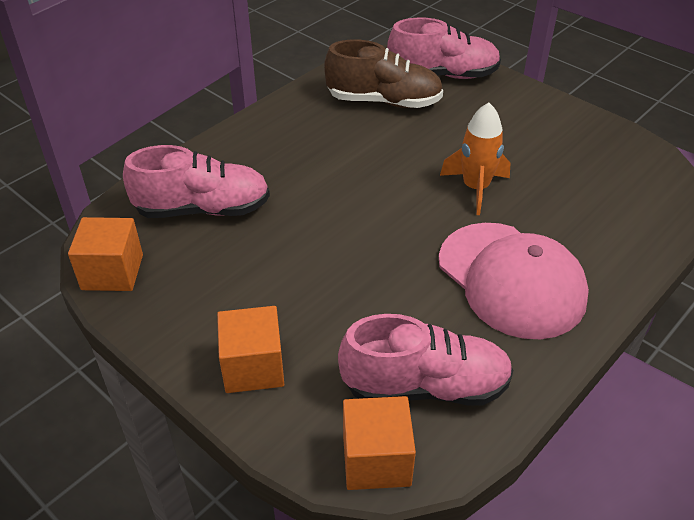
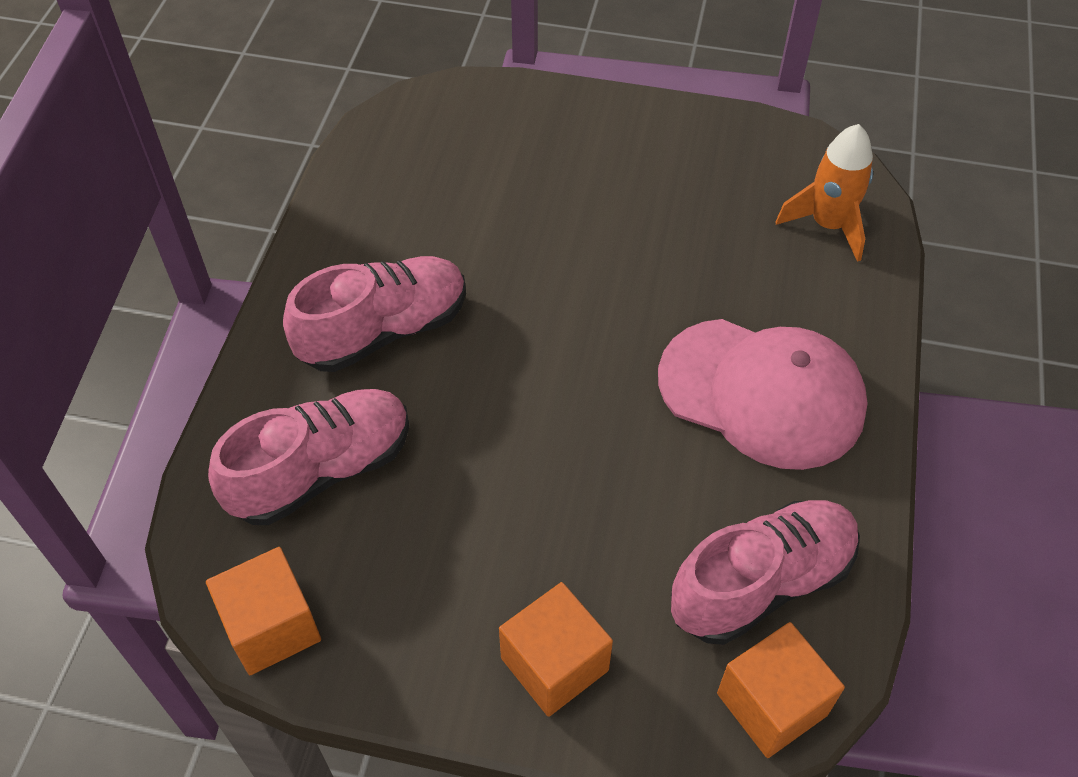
camera: 30 degrees left, 10 degrees up
brown shoe [324,39,443,108] -> none
pink shoe [387,17,501,79] -> pink shoe moved to [283,256,466,372]
orange rocket [440,103,510,215] -> orange rocket moved to [776,124,873,262]

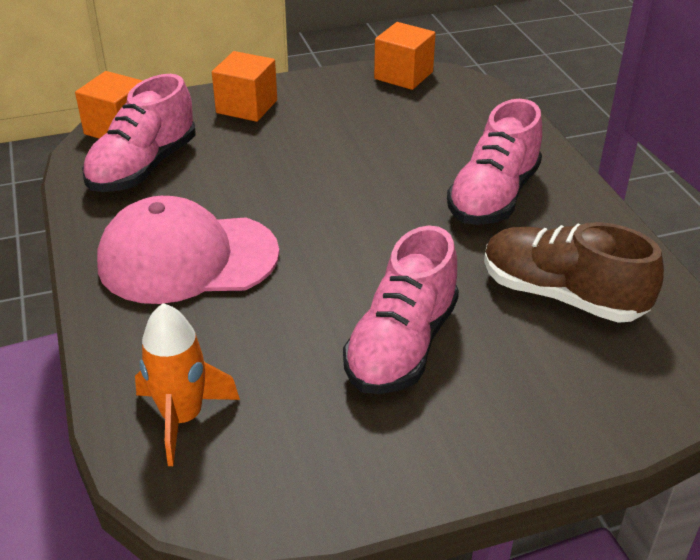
camera: 150 degrees right, 15 degrees down
pink shoe [208,389,410,525] -> pink shoe moved to [343,226,459,394]
none -> brown shoe [484,222,664,323]

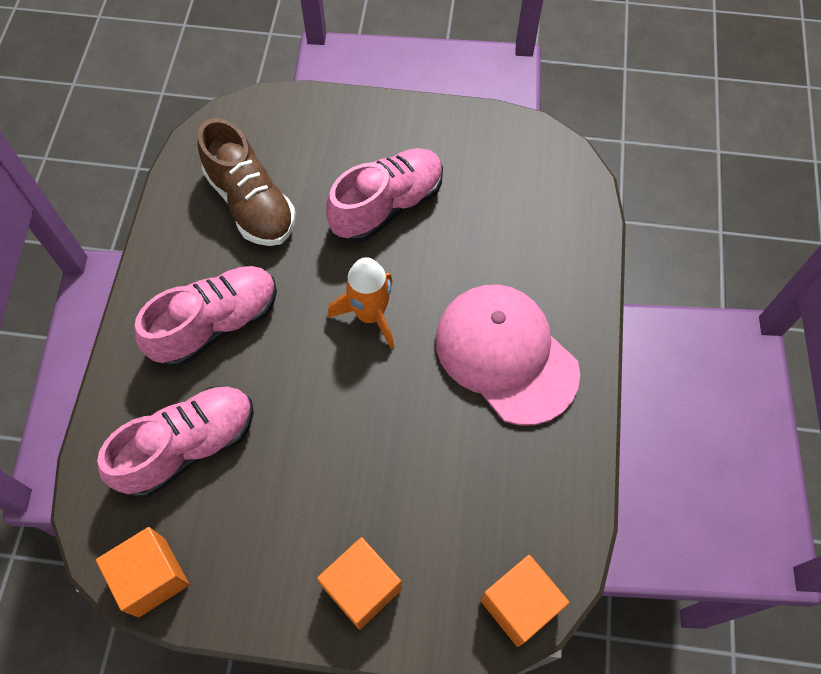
camera: 155 degrees left, 25 degrees up
pink shoe [82,74,196,192] -> pink shoe moved to [97,386,254,498]
pink cap [97,196,280,304] -> pink cap turned 150 degrees counterclockwise [436,284,580,425]
orange rocket [135,303,240,466] -> orange rocket moved to [328,257,394,349]

